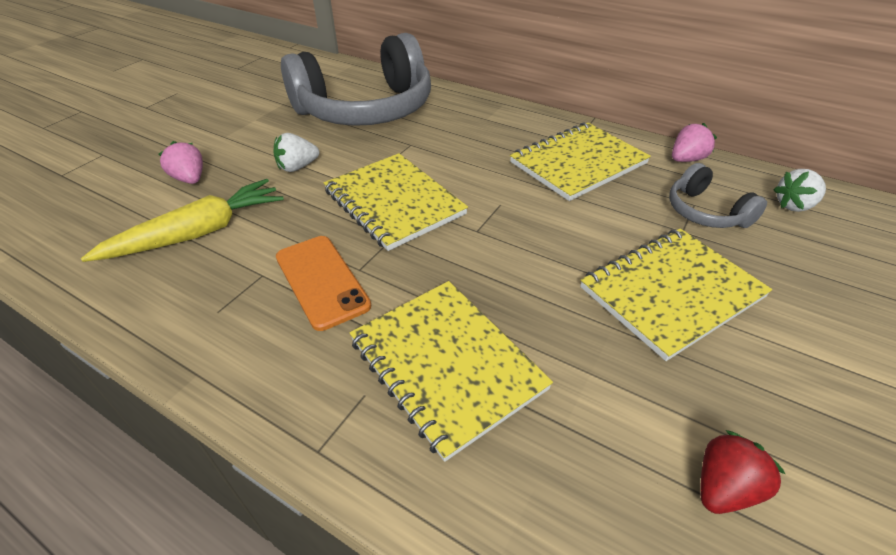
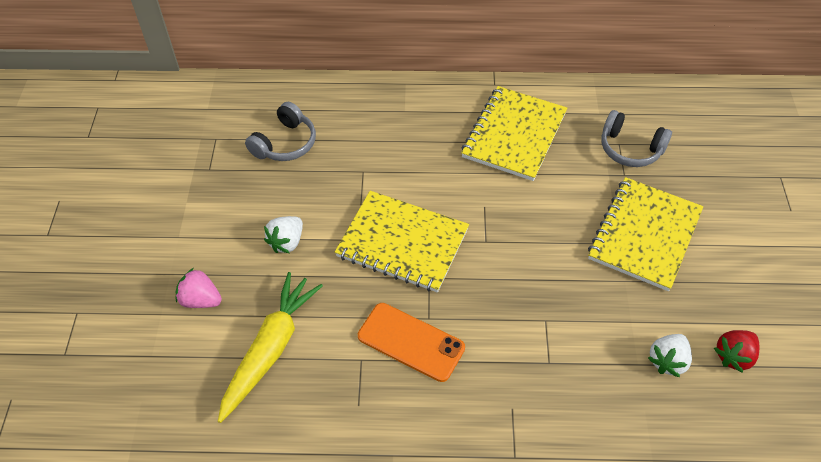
camera: 30 degrees left, 10 degrees up
grey headphones [281,33,431,126] -> grey headphones [245,102,316,161], size x0.45
yellow notebook [350,281,553,462] -> none
pink strawberry [672,123,717,162] -> none
red strawberry [700,430,785,514] -> red strawberry turned 150 degrees counterclockwise [714,330,759,373]
white strawberry [773,169,826,212] -> white strawberry moved to [648,334,692,377]

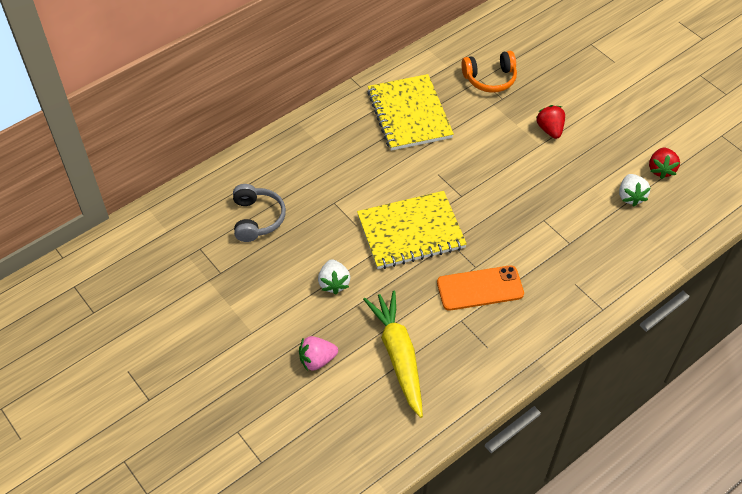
camera: 40 degrees left, 0 degrees up
yellow notebook [588,177,703,291] -> red strawberry [536,105,565,139]
grey headphones [601,110,672,167] -> orange headphones [461,51,517,93]

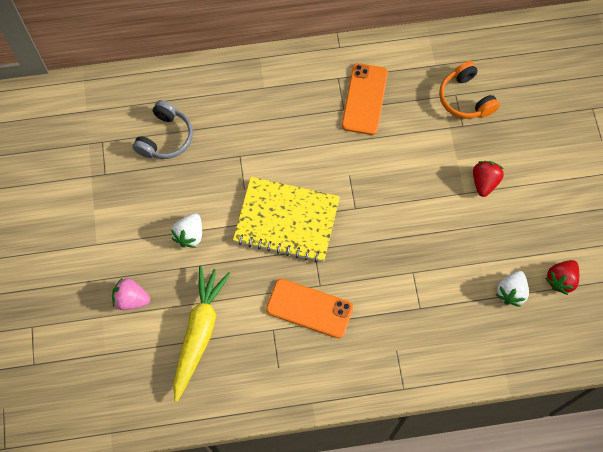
camera: 30 degrees right, 15 degrees up
yellow notebook [367,74,454,151] -> orange phone [342,63,388,135]
orange headphones [461,51,517,93] -> orange headphones turned 45 degrees clockwise [439,61,500,119]

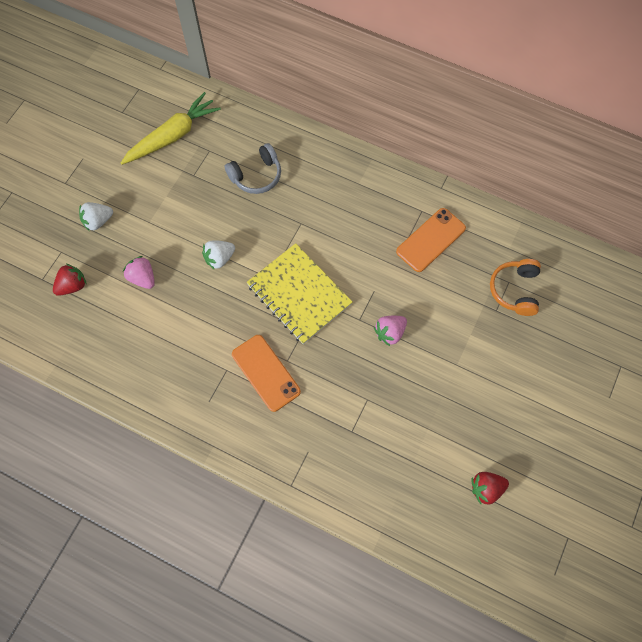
camera: 35 degrees right, 0 degrees up
yellow carrot [173,266,230,402] -> yellow carrot moved to [121,92,221,165]
red strawberry [473,161,504,197] -> red strawberry moved to [53,263,87,296]
white strawberry [496,271,529,307] -> white strawberry moved to [79,202,113,231]
none -> pink strawberry [374,316,407,346]

